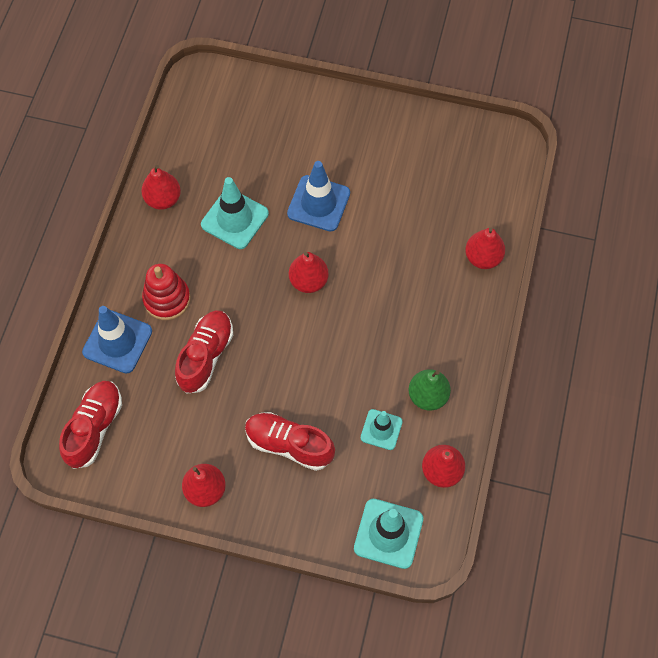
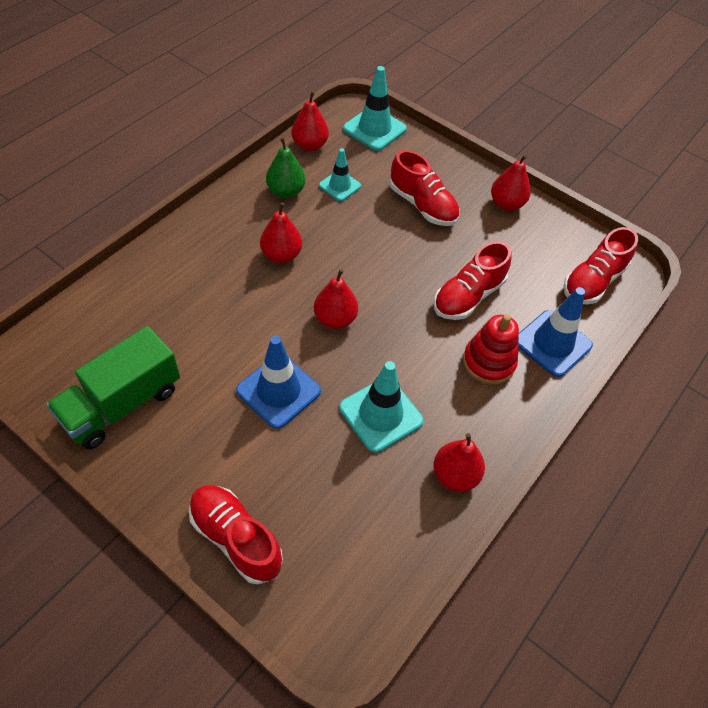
camera: 160 degrees left, 10 degrees down
red pear [465,228,505,269] -> red pear moved to [260,203,302,263]
none -> green truck [46,326,180,449]
none -> red shoe [189,485,283,584]

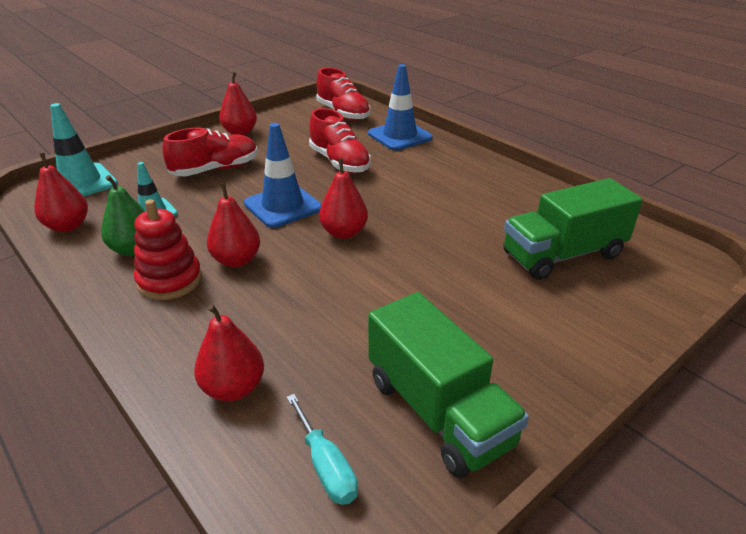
camera: 75 degrees left, 20 degrees down
red shoe [189,485,283,584] -> none
blue traffic cone [236,336,321,429] -> blue traffic cone moved to [244,123,322,228]
turquoise traffic cone [339,361,423,453] -> none
red pear [434,433,485,492] -> red pear moved to [194,304,264,401]
red stacking toy [463,314,519,385] -> red stacking toy moved to [134,199,202,300]
none -> turquoise screwdriver [286,394,358,505]
none -> green truck [503,178,643,280]

